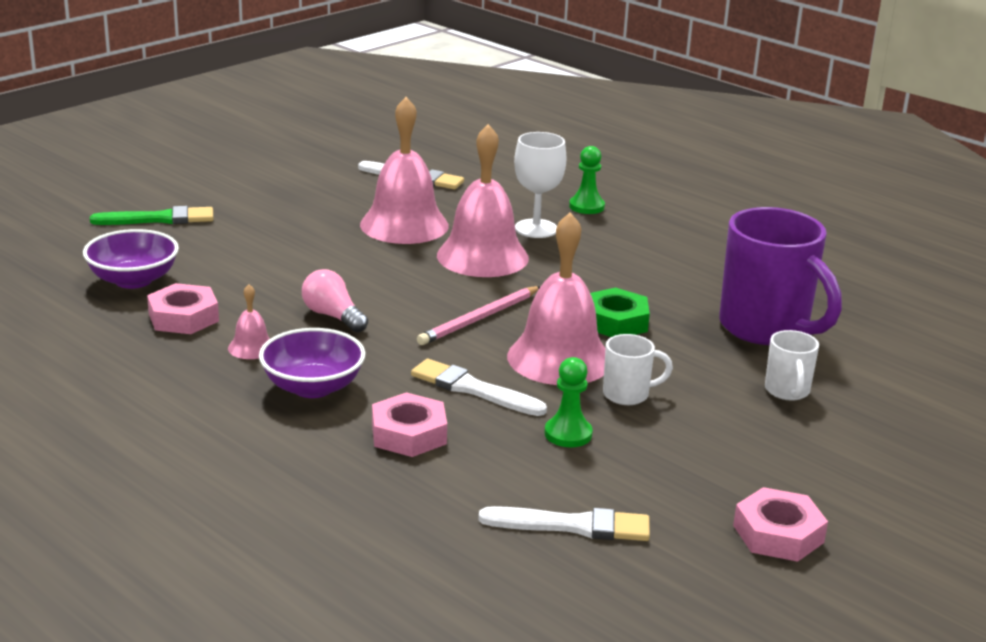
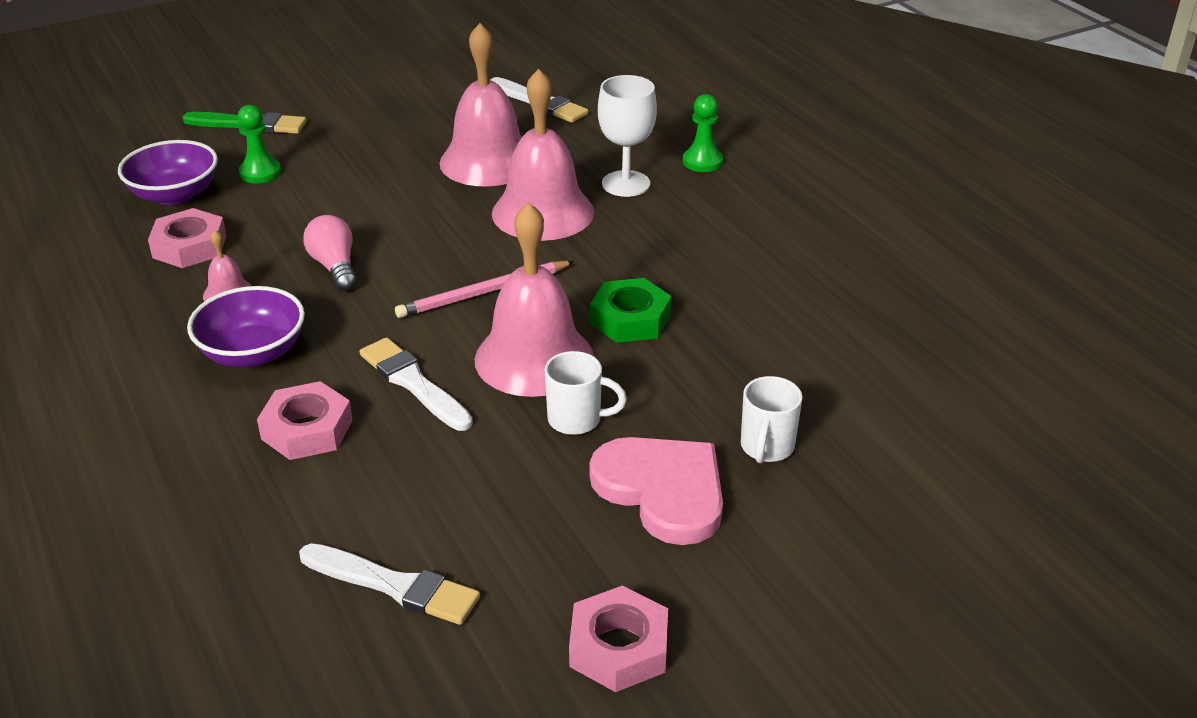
camera: 20 degrees right, 10 degrees up
green pawn [544,357,593,447] -> green pawn moved to [238,105,281,183]
purple mug [719,207,842,345] -> none
none -> pink heart [590,437,723,545]

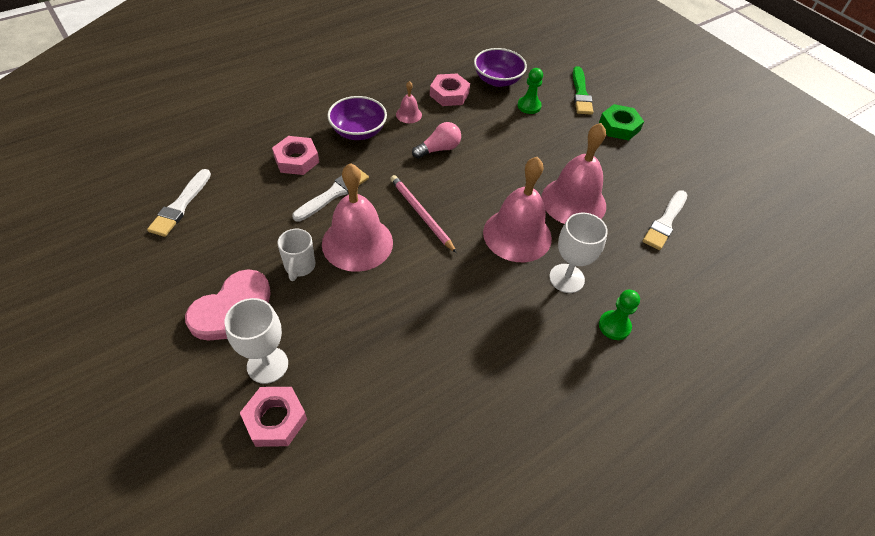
camera: 80 degrees right, 15 degrees up
pink nut [569,585,668,692] -> pink nut moved to [240,387,307,447]
green nut [590,278,671,343] -> green nut moved to [599,104,644,140]
white mug [741,376,803,463] -> white goblet [225,298,288,384]

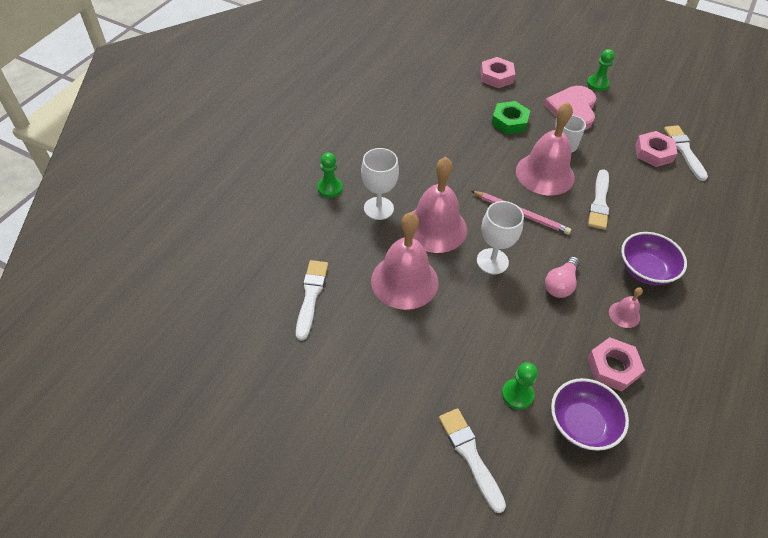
camera: 155 degrees right, 0 degrees up
white goblet [225,298,288,384] -> white goblet moved to [477,201,524,274]
pink nut [272,136,319,175] -> pink nut moved to [635,131,678,167]
green brush [573,66,593,115] -> white brush [439,408,506,513]
green nut [599,104,644,140] -> green nut moved to [491,101,530,134]
none -> green pawn [587,49,615,91]

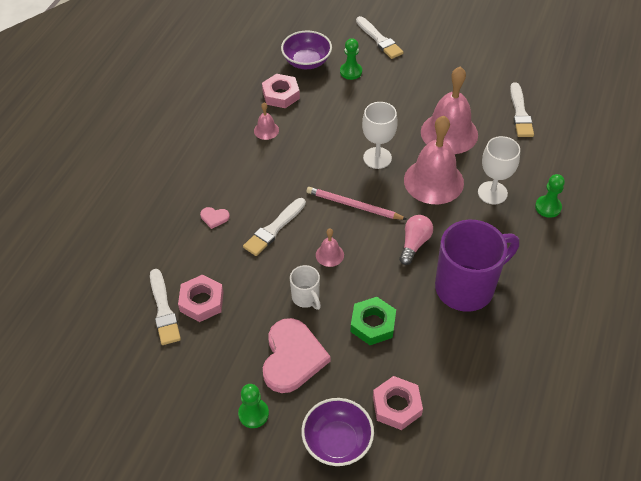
camera: 175 degrees right, 0 degrees up
pink bell [516,102,575,196] -> pink bell [316,228,344,267], size x0.45
pink light bulb [545,256,580,298] -> pink light bulb moved to [399,215,433,265]
white brush [588,169,610,230] -> white brush turned 150 degrees counterclockwise [243,198,306,256]
purple bowl [621,232,687,285] -> purple bowl moved to [301,398,374,466]
none -> pink heart [200,207,230,229]
none -> purple mug [435,220,519,312]

